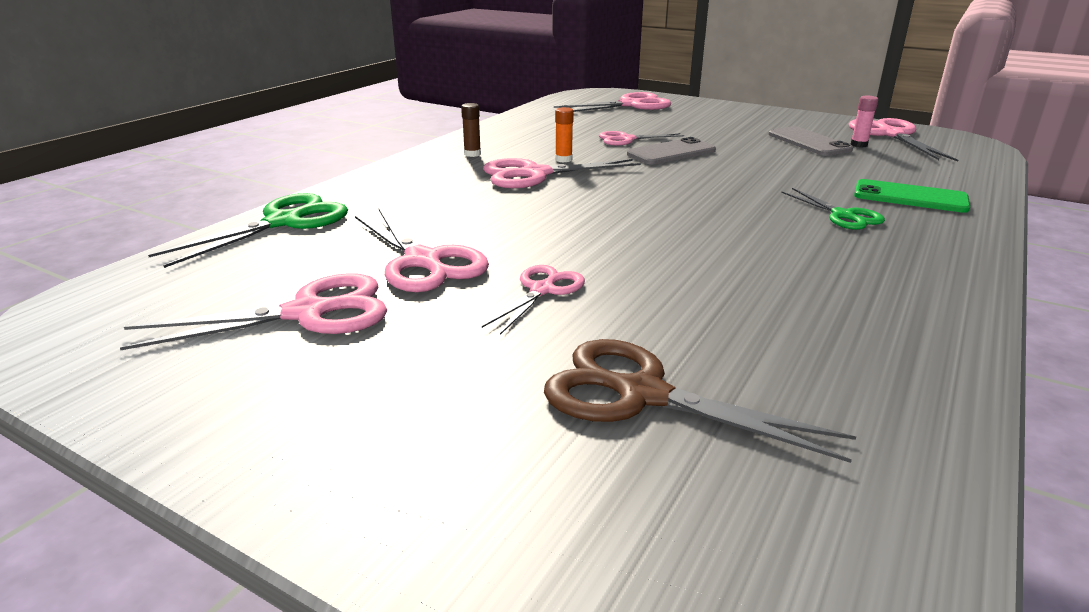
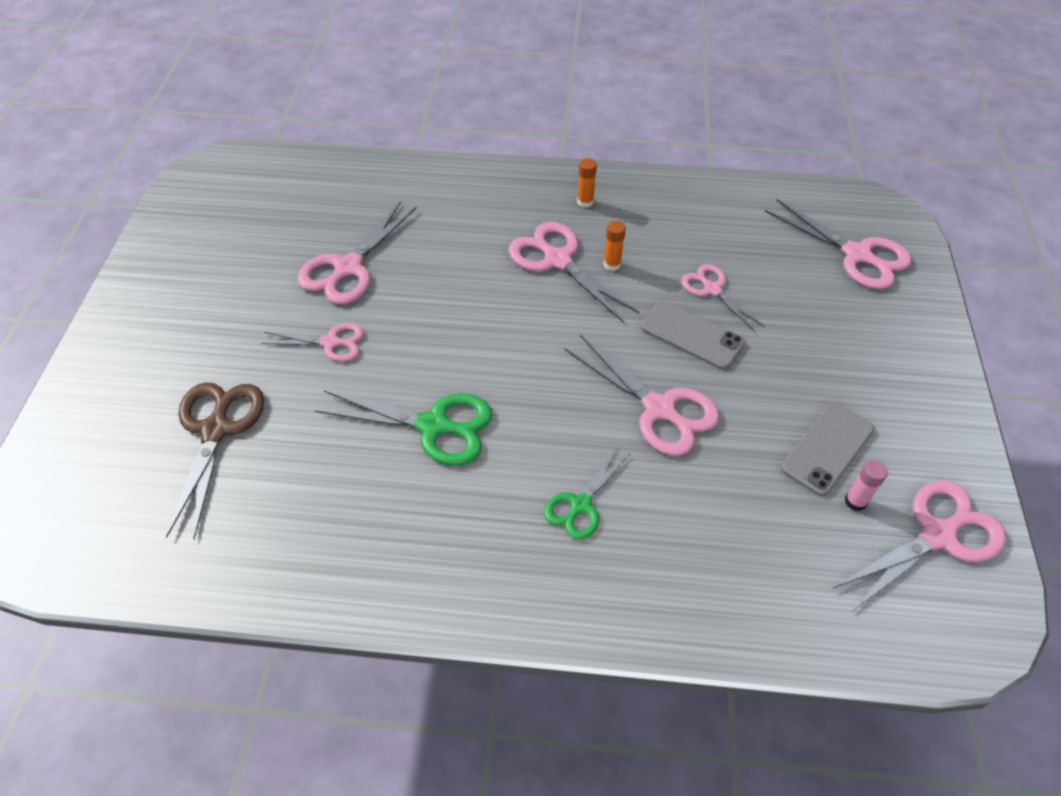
camera: 65 degrees right, 25 degrees up
pink scissors [120,273,387,350] -> pink scissors moved to [565,335,720,456]
green scissors [148,193,348,268] -> green scissors moved to [315,390,492,466]
brown glue stick [461,103,481,157] -> orange glue stick [577,158,597,208]
green phone [854,179,970,213] -> none

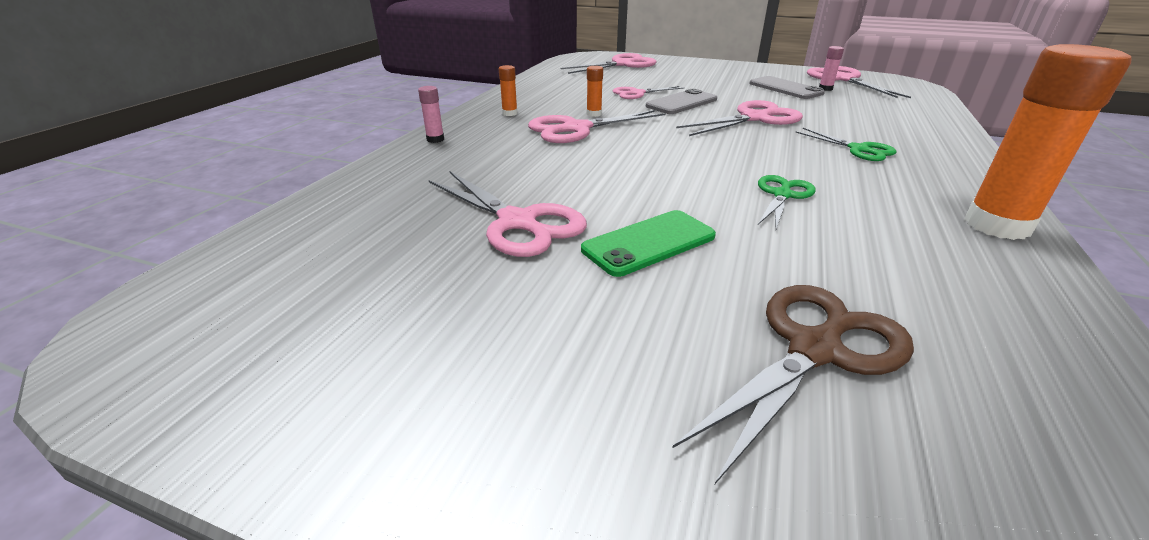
camera: 75 degrees left, 20 degrees down
brown scissors [166,382,264,539] -> brown scissors turned 120 degrees clockwise [672,285,914,484]
pink scissors [261,323,364,361] -> green phone [581,210,716,277]
green scissors [315,390,492,466] -> green scissors [758,175,816,229], size x0.62
none -> pink glue stick [418,86,444,143]
none -> orange glue stick [964,44,1132,240]

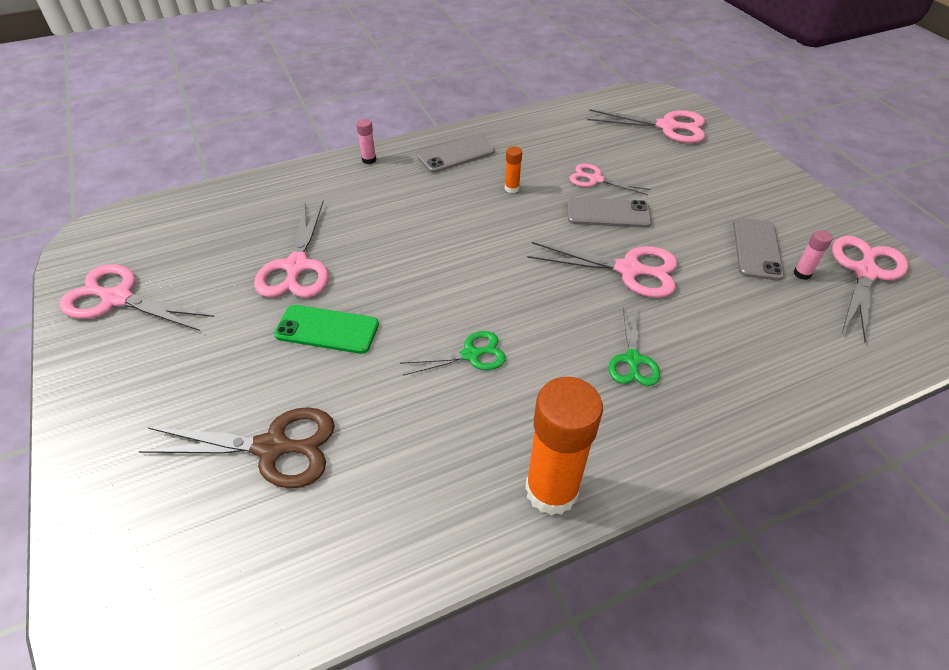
camera: 45 degrees right, 15 degrees up
orange glue stick [499,65,518,116] -> grey phone [418,135,495,173]
pink scissors [528,110,665,143] -> pink scissors moved to [59,264,214,331]

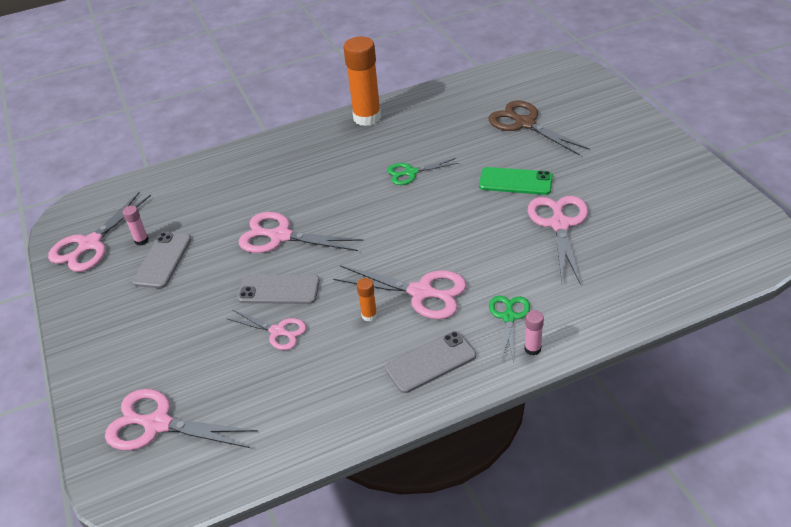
camera: 175 degrees left, 5 degrees down
pink scissors [59,264,214,331] -> pink scissors moved to [333,265,467,319]
brown scissors [139,407,335,488] -> brown scissors turned 45 degrees clockwise [489,101,590,156]
green scissors [609,307,660,386] -> green scissors moved to [489,296,530,361]

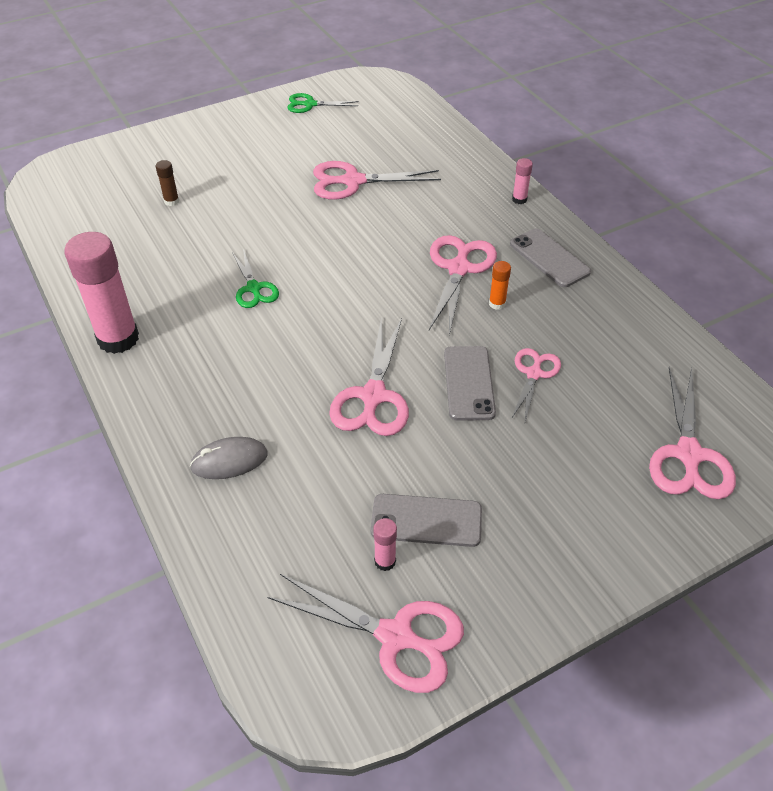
camera: 100 degrees left, 5 degrees up
orange glue stick [343,36,381,126] -> pink glue stick [64,232,139,354]
green phone [479,167,553,195] -> none
brown scissors [489,101,590,156] -> brown glue stick [156,160,179,206]
green scissors [489,296,530,361] -> green scissors moved to [287,93,359,113]
none -> grey mouse [190,437,268,479]

